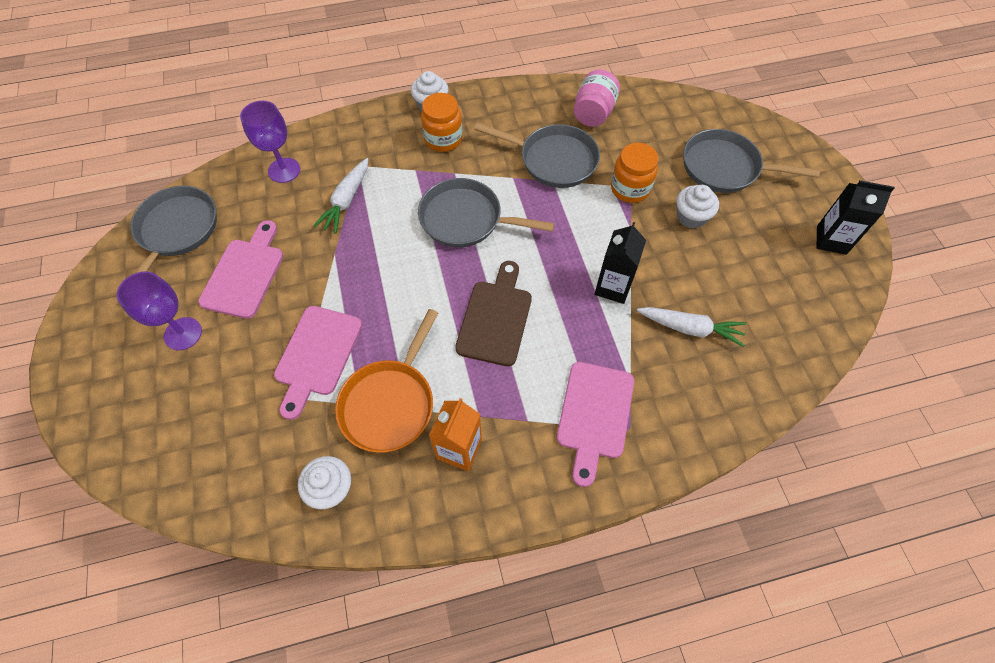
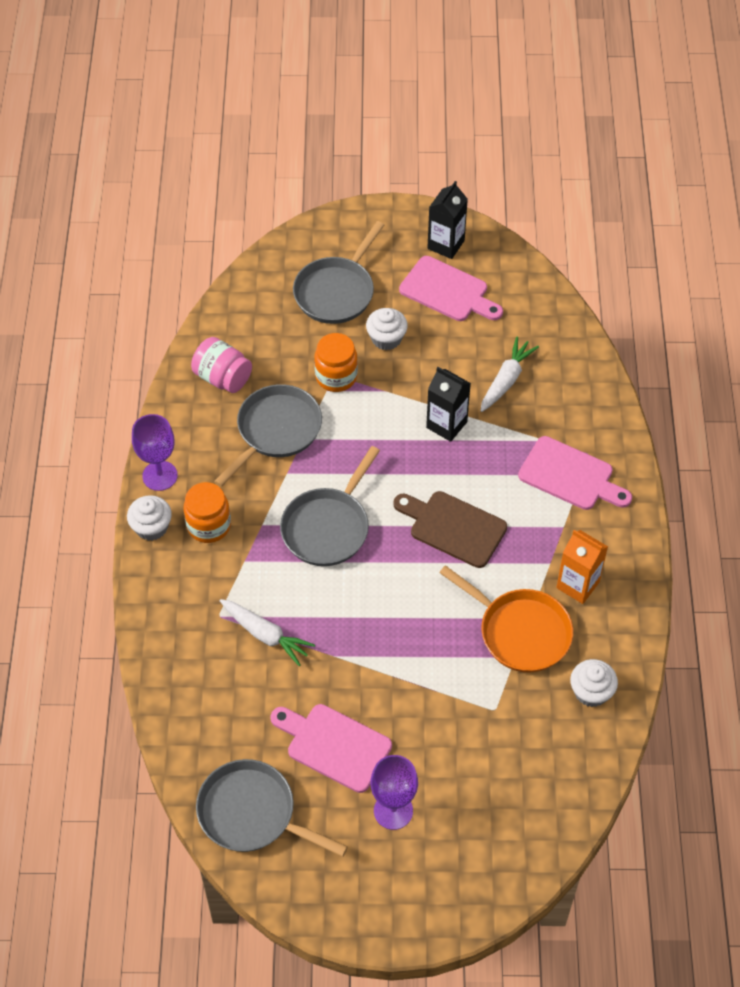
camera: 75 degrees left, 5 degrees down
purple goblet [240,101,300,183] -> purple goblet moved to [132,414,178,491]
pink cutting board [274,306,362,420] -> pink cutting board moved to [399,256,503,321]

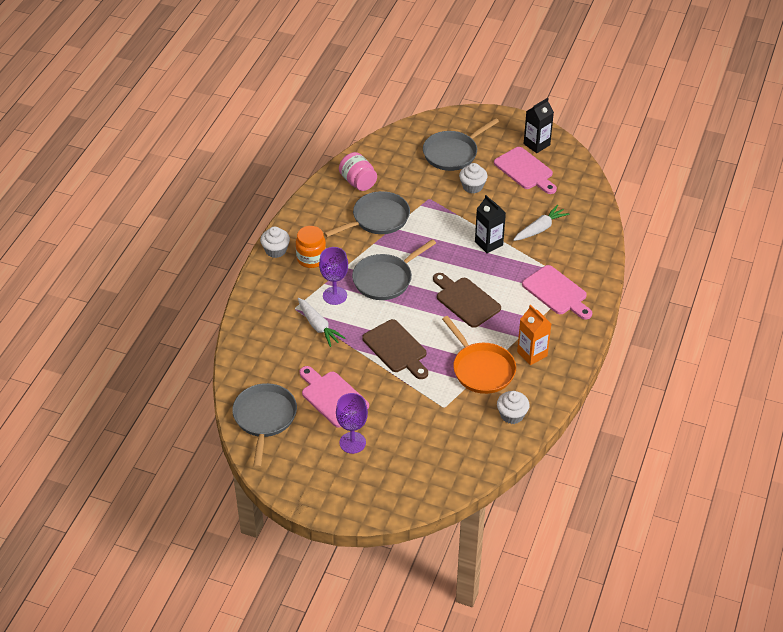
camera: 20 degrees right, 10 degrees down
purple goblet [132,414,178,491] -> purple goblet moved to [319,247,348,305]
grey pan [196,759,348,857] -> grey pan turned 45 degrees clockwise [232,383,297,468]
orange jar [314,333,358,392] -> none
none -> brown cutting board [362,319,428,379]

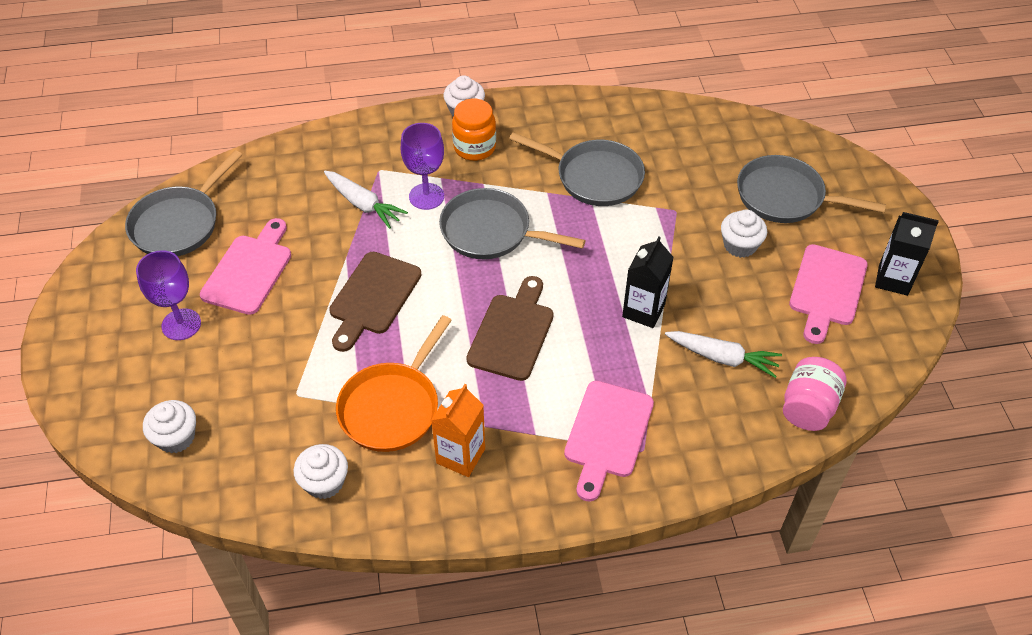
camera: 60 degrees right, 5 degrees up
grey pan [232,383,297,468] -> grey pan turned 150 degrees clockwise [125,150,242,256]
white carrot [298,298,346,347] -> white carrot turned 75 degrees counterclockwise [324,171,408,229]
pink jar [339,152,377,191] -> pink jar moved to [783,357,846,431]
none -> white cupcake [143,400,196,453]

